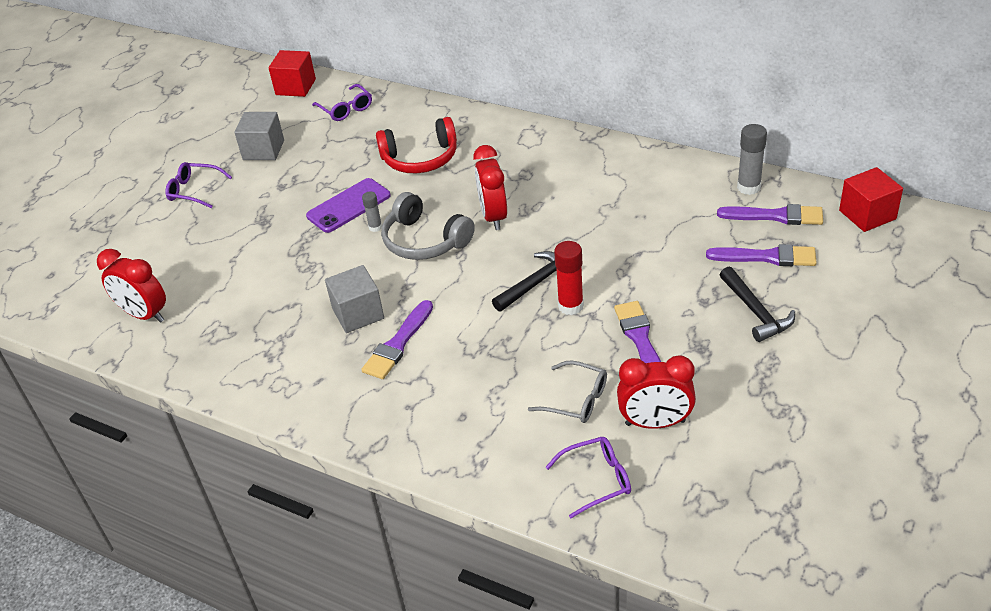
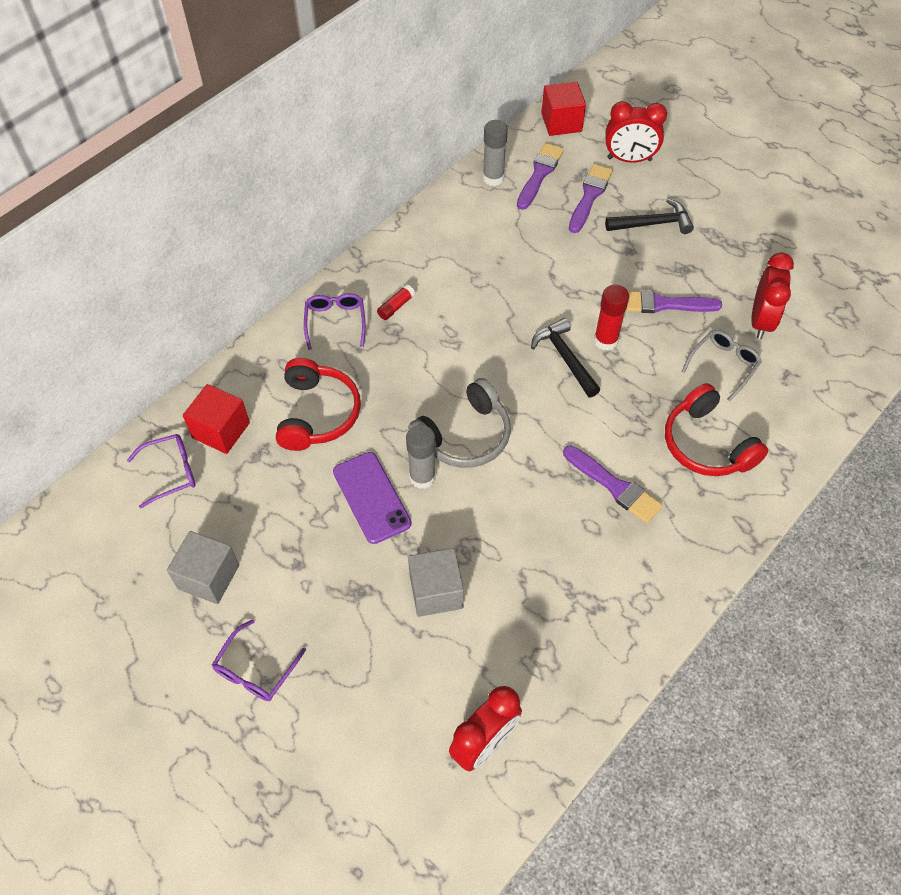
camera: 80 degrees left, 15 degrees up
red cube [268,50,316,97] -> red cube moved to [183,384,250,454]
grey cube [325,265,384,333] -> grey cube moved to [408,548,464,617]
grey glue stick [362,192,382,232] -> grey glue stick [406,425,436,489], size x1.69
red clock [473,145,507,230] -> red clock moved to [606,101,667,163]
purple glasses [545,437,631,518] -> purple glasses moved to [304,293,366,350]
none -> red glue stick [377,284,415,320]
none -> red headphones [665,383,768,476]

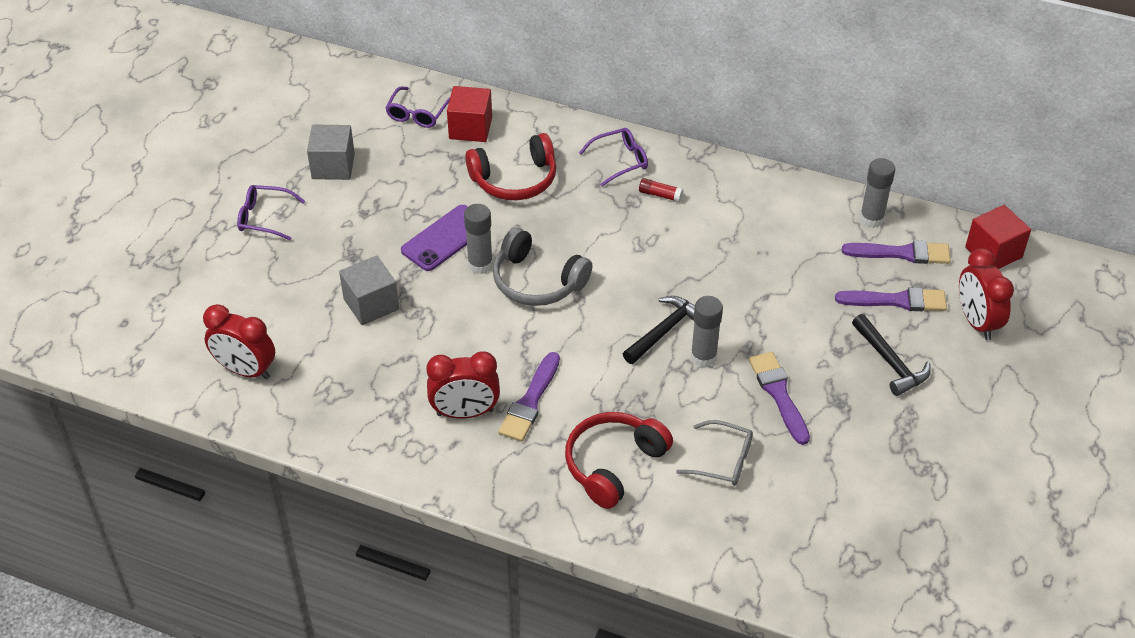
camera: 70 degrees right, 10 degrees down
purple glasses [127,434,196,509] -> purple glasses turned 60 degrees clockwise [385,87,450,128]
red glue stick [594,285,629,350] -> grey glue stick [691,296,723,368]
red clock [751,252,794,339] -> red clock moved to [426,351,500,419]

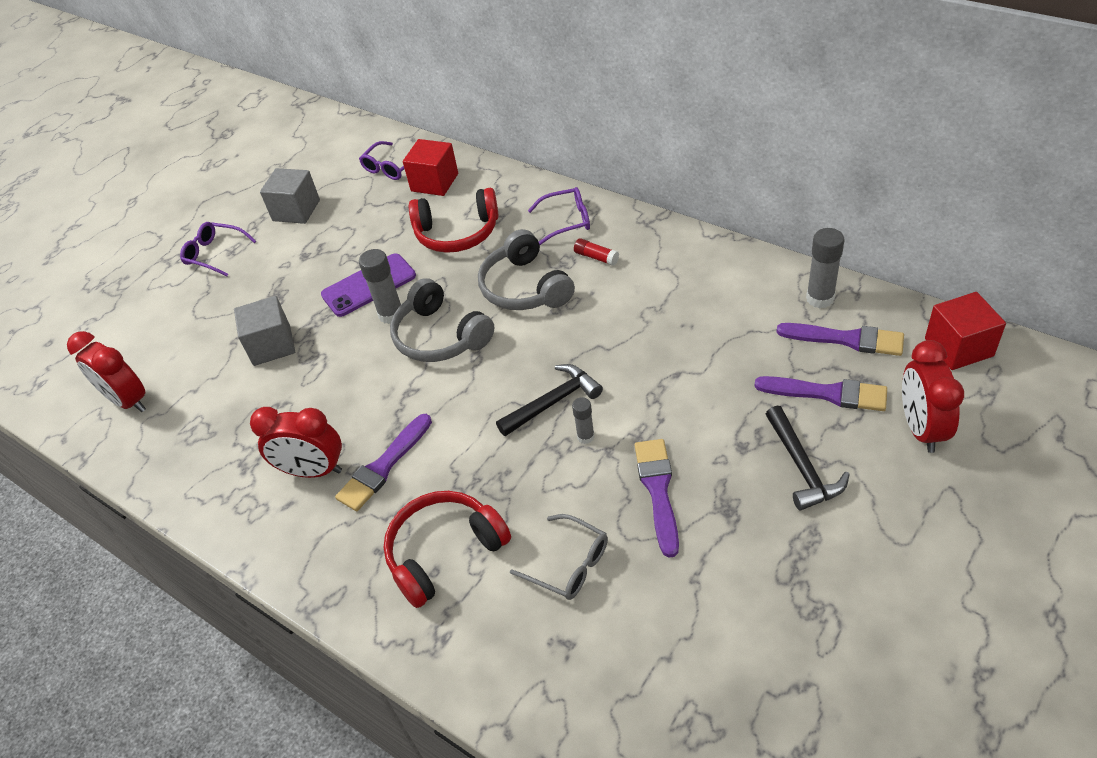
camera: 20 degrees right, 0 degrees up
grey glue stick [691,296,723,368] -> grey glue stick [572,397,595,444], size x0.59
none -> grey headphones [478,229,575,310]

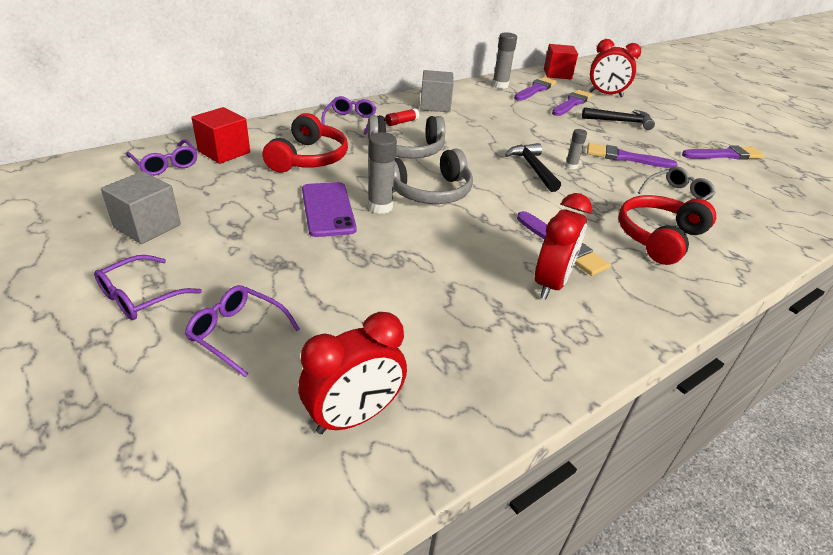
camera: 80 degrees left, 10 degrees down
grey cube [234,296,295,366] -> grey cube moved to [420,70,454,112]
red headphones [383,491,511,608] -> red headphones turned 60 degrees clockwise [618,195,716,265]
none -> purple glasses [185,285,300,377]
none -> purple brush [682,145,764,160]

